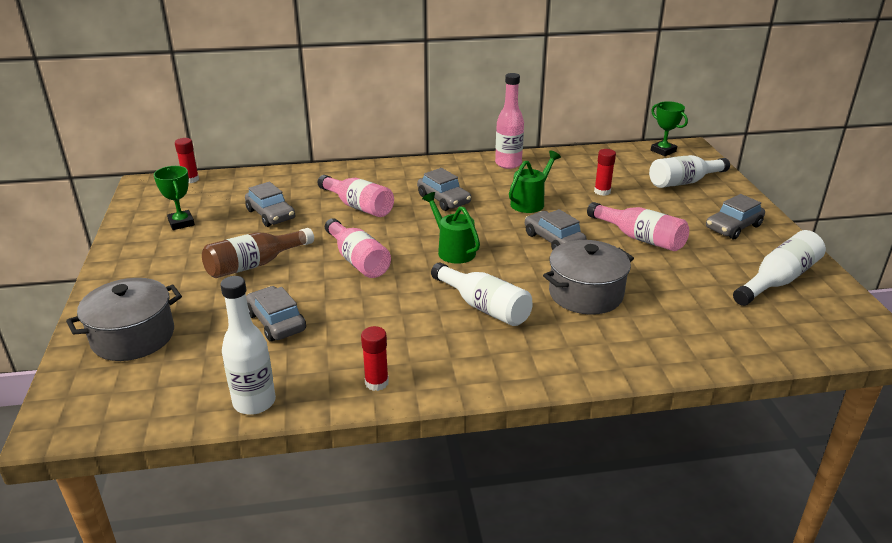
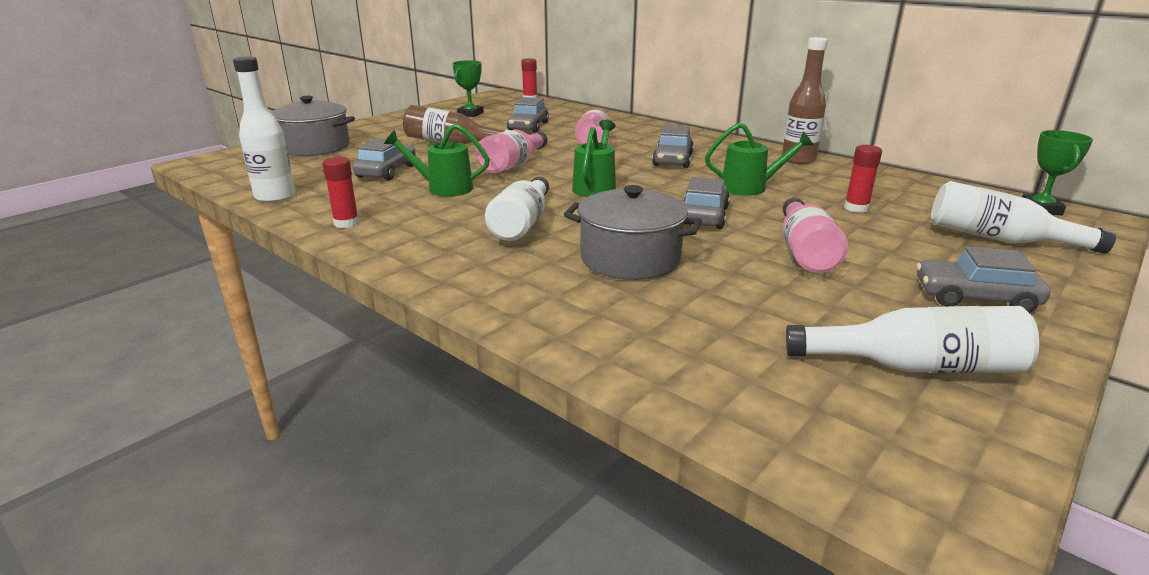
camera: 50 degrees right, 5 degrees down
pink bottle [495,73,524,169] -> brown bottle [782,37,828,165]
none -> green watering can [384,124,490,197]

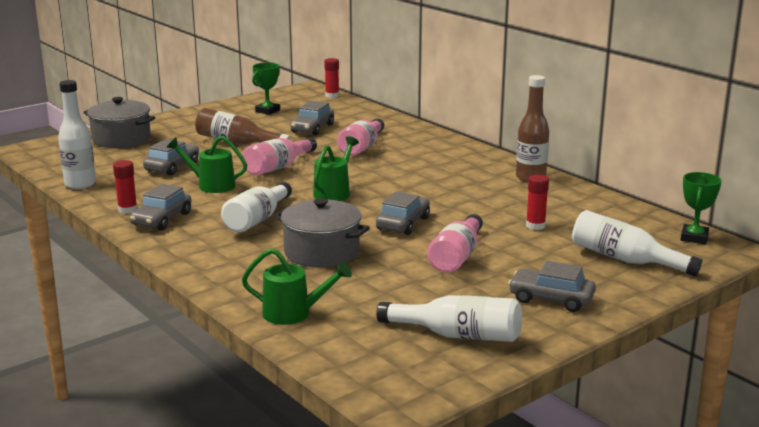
camera: 10 degrees right, 5 degrees down
grey car [652,125,694,168] -> grey car moved to [130,184,191,230]
green watering can [705,123,813,196] -> green watering can moved to [242,248,352,325]

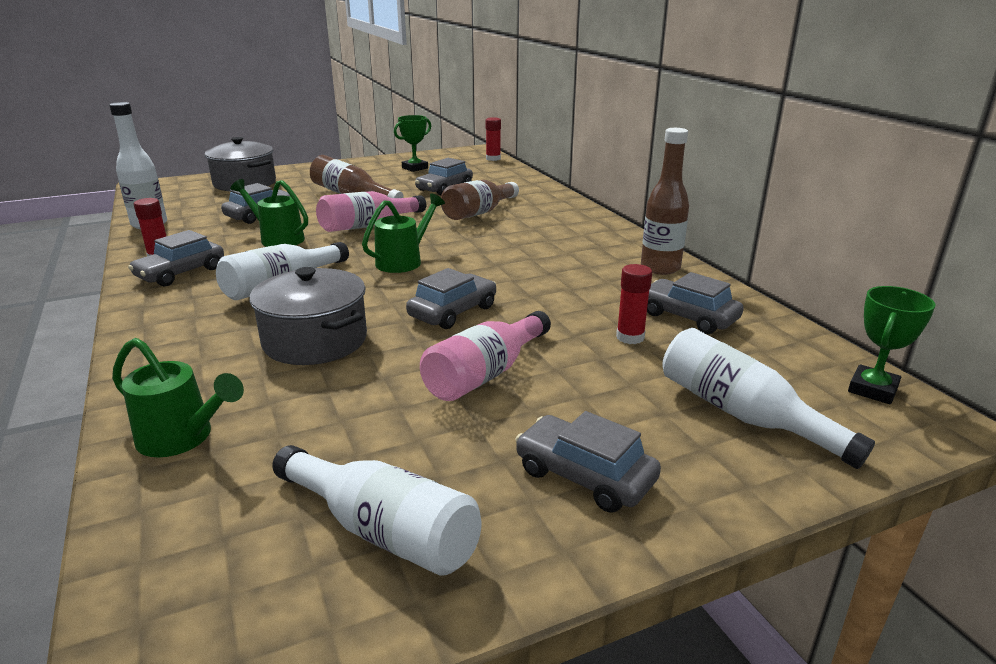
camera: 15 degrees right, 5 degrees up
pink bottle [337,118,384,156] -> brown bottle [441,180,519,220]
none -> grey car [647,272,744,334]

